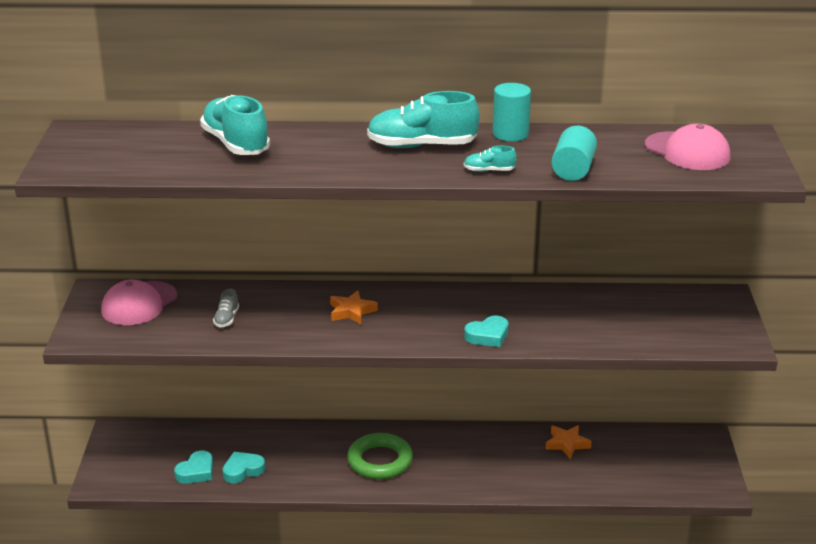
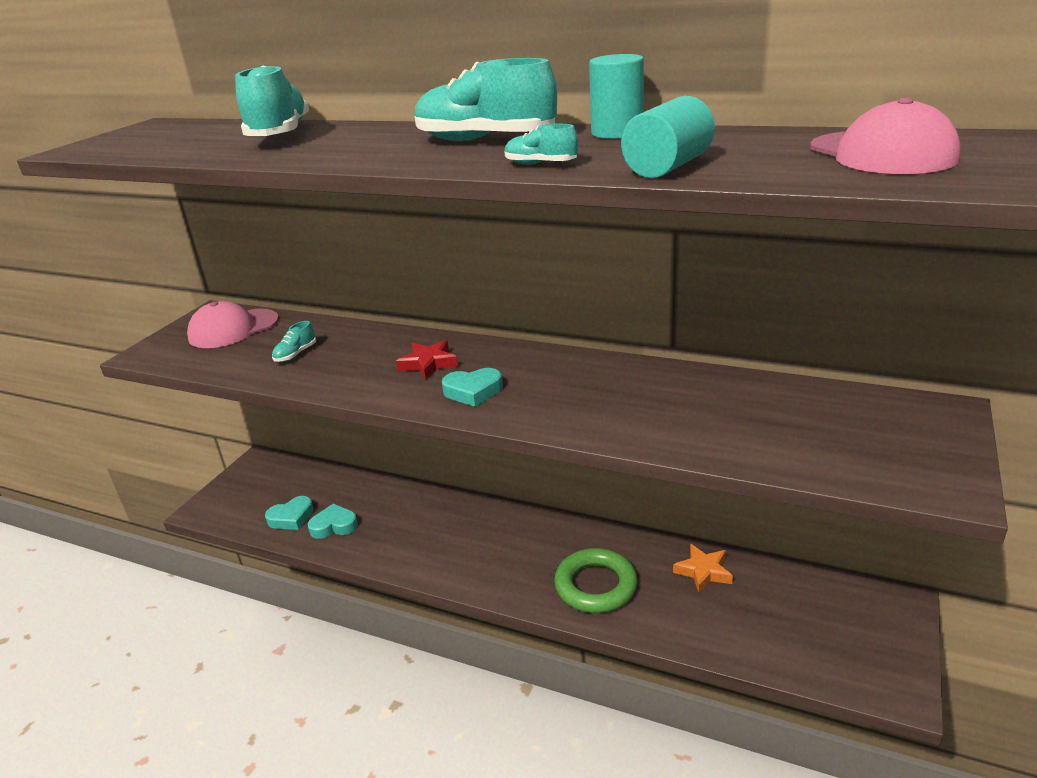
camera: 25 degrees right, 0 degrees up
grey shoe [213,288,239,328] -> turquoise shoe [272,321,316,362]
orange star [330,290,378,324] -> red star [396,340,458,380]
green ring [347,433,413,479] -> green ring moved to [554,548,637,613]
turquoise heart [464,316,508,347] -> turquoise heart moved to [442,368,503,407]

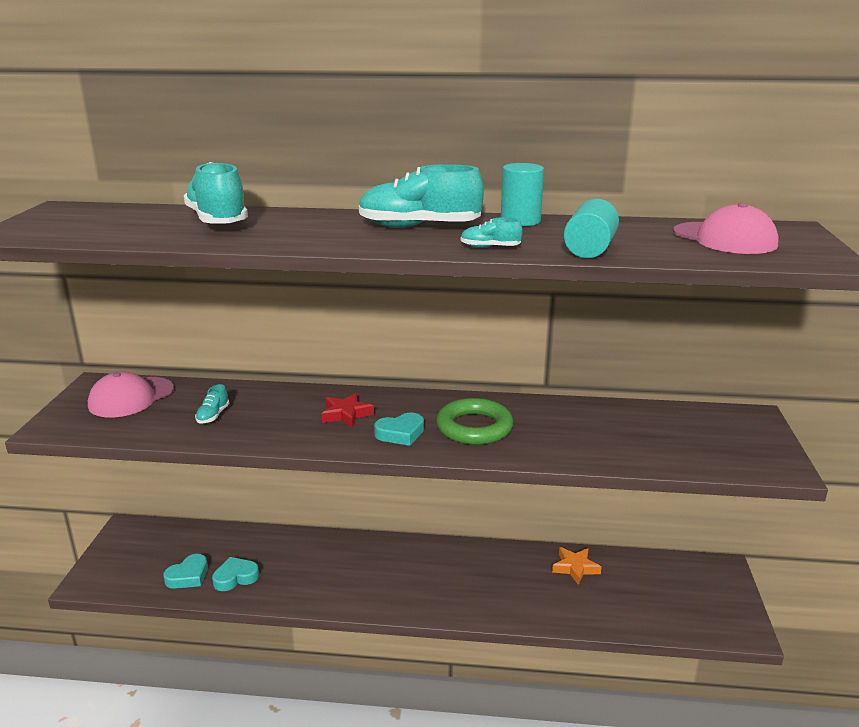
camera: 20 degrees left, 5 degrees down
green ring [554,548,637,613] -> green ring moved to [437,398,513,445]

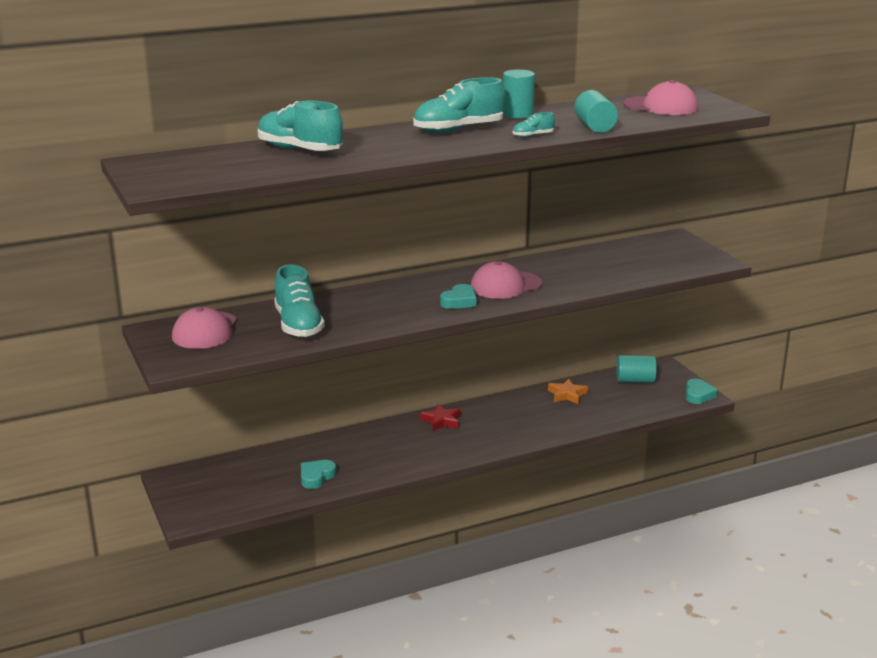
camera: 30 degrees left, 0 degrees up
turquoise heart [163,554,208,589] -> turquoise heart moved to [686,379,718,404]
turquoise shoe [195,384,229,423] -> turquoise shoe [274,264,325,338], size x2.20
red star [322,393,374,428] -> red star moved to [420,404,461,431]
green ring [437,398,513,445] -> pink cap [471,261,542,299]
none -> turquoise cylinder [617,355,656,383]

